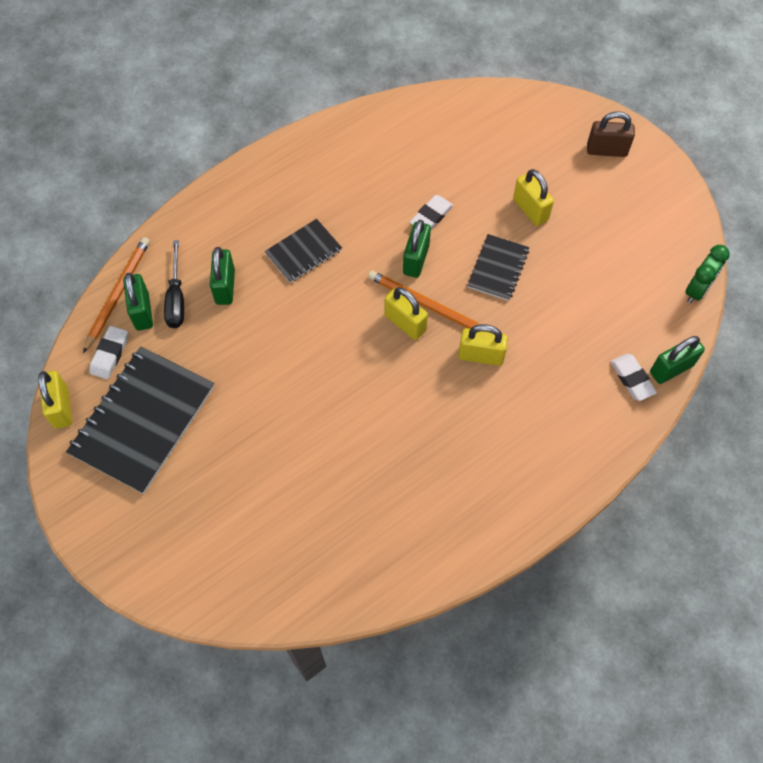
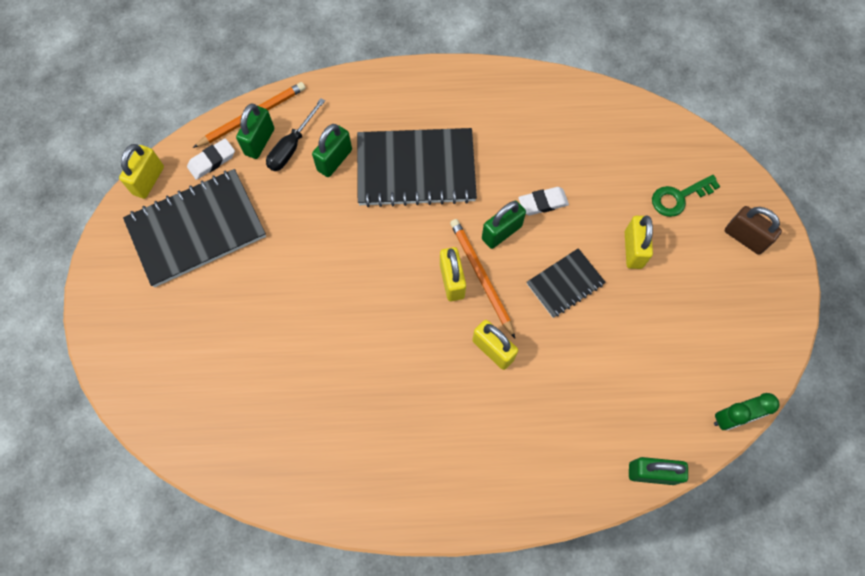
camera: 35 degrees right, 5 degrees up
black notebook [265,219,342,283] -> black notebook [357,128,477,207], size x1.88
white eraser [610,354,657,401] -> none
none -> green key [652,175,720,217]

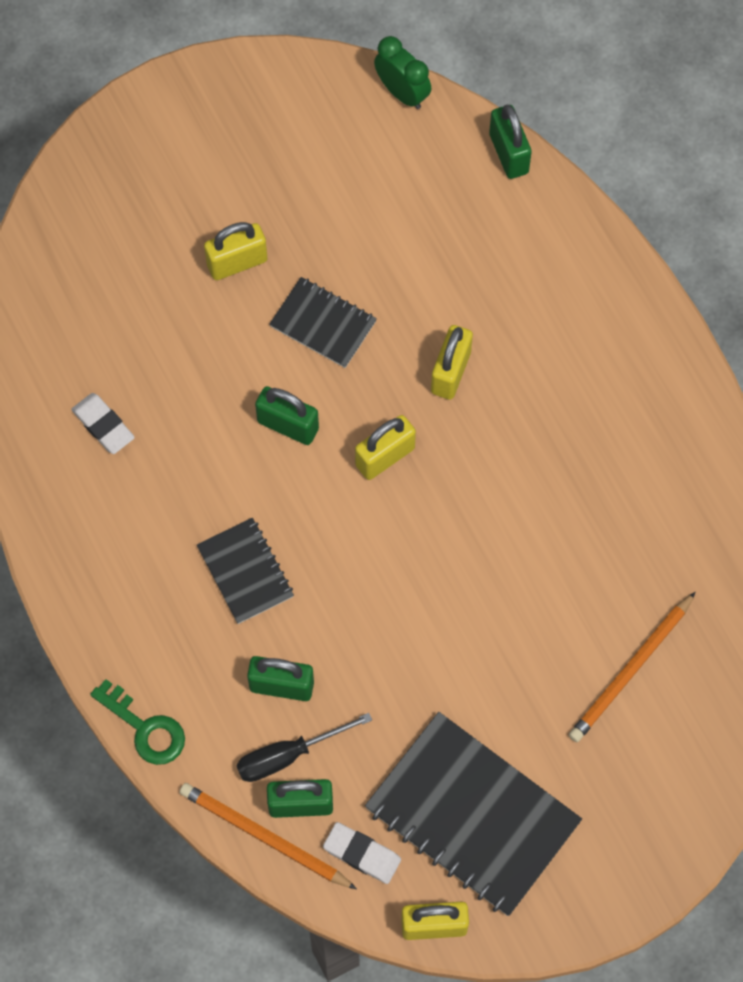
camera: 115 degrees left, 0 degrees up
black screwdriver [266,98,325,171] -> black screwdriver turned 150 degrees clockwise [236,713,372,782]
black notebook [357,128,477,207] -> black notebook [197,518,294,624], size x0.53
orange pencil [450,219,515,339] -> orange pencil moved to [569,592,695,742]
white eraser [518,187,569,215] -> white eraser moved to [71,393,135,454]
green key [652,175,720,217] -> green key moved to [90,679,185,765]
brown padlock [725,206,782,255] -> none

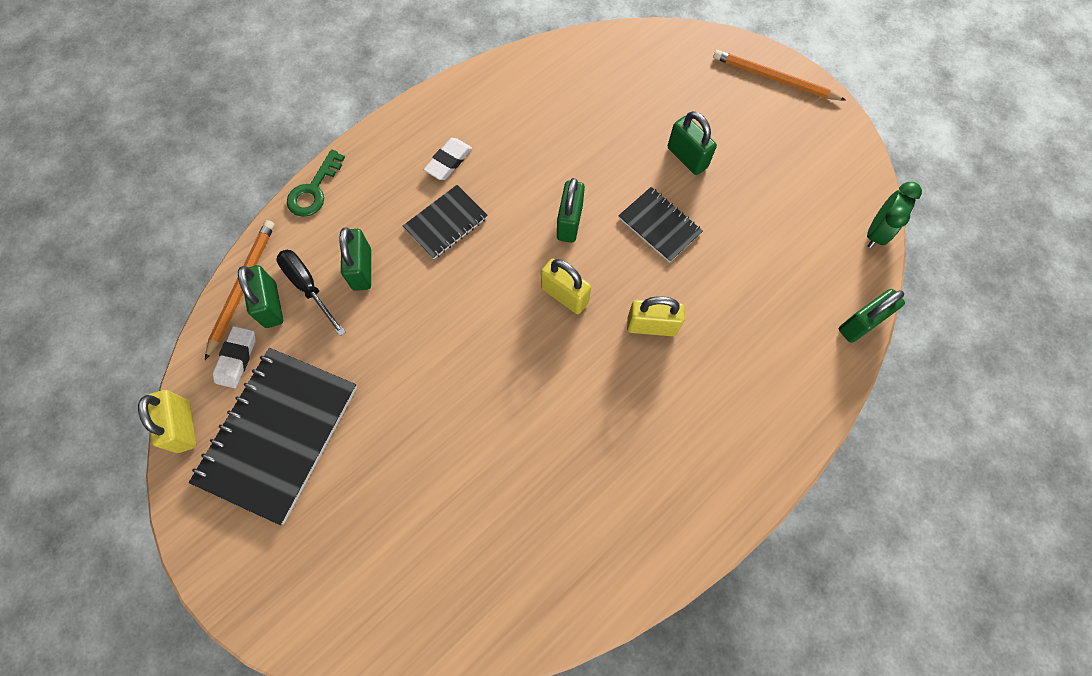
camera: 75 degrees right, 0 degrees up
white eraser [71,393,135,454] -> white eraser moved to [424,138,472,180]
yellow padlock [204,222,267,280] -> green padlock [668,111,717,175]
black notebook [269,277,377,368] -> black notebook turned 60 degrees counterclockwise [618,187,703,263]
orange pencil [569,592,695,742] -> orange pencil moved to [713,50,846,101]

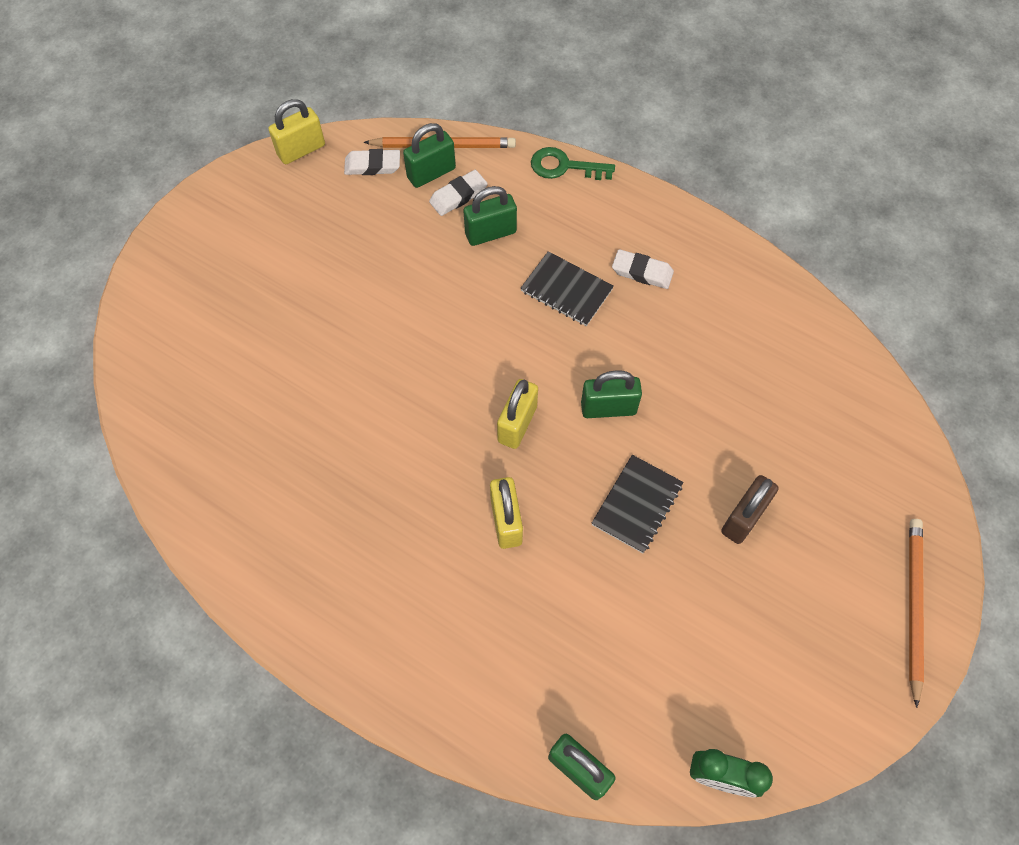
camera: 75 degrees right, 5 degrees down
black notebook [189,348,357,525] -> none
black screwdriver [277,250,346,336] -> white eraser [429,170,488,216]
green padlock [668,111,717,175] -> brown padlock [721,475,779,544]

